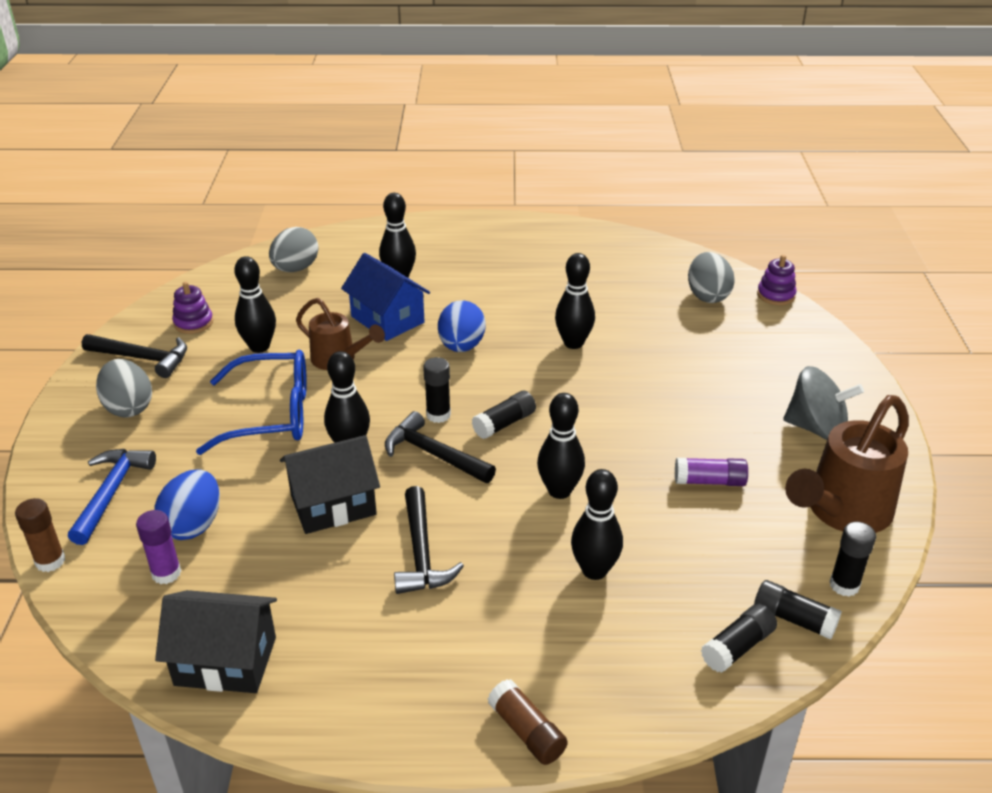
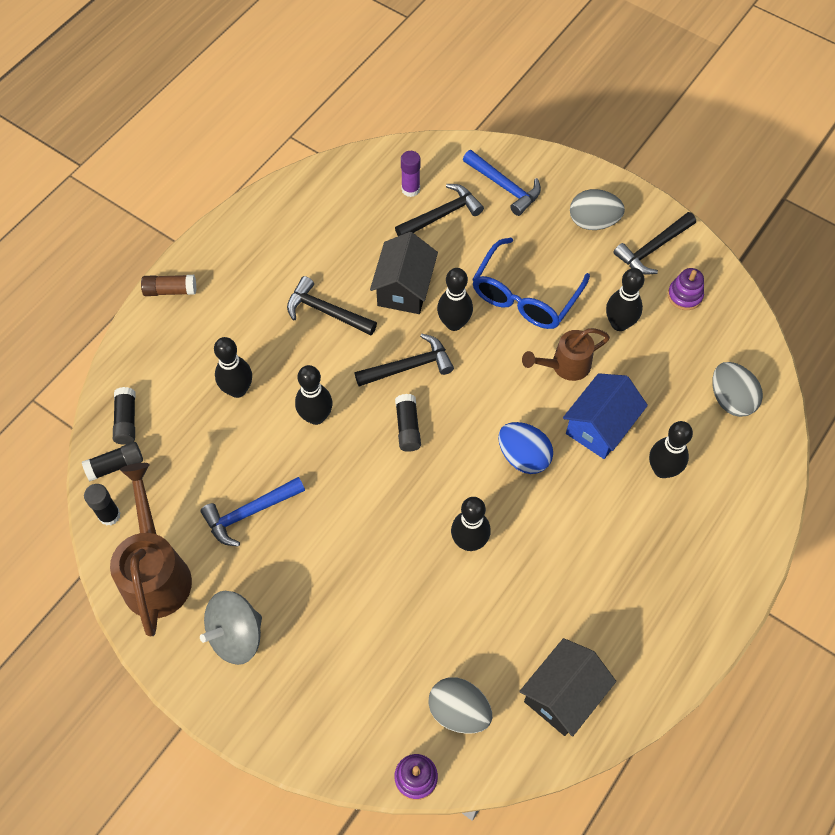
camera: 125 degrees right, 25 degrees up
brown glue stick [15,498,65,572] -> none
blue egg [154,469,220,540] -> black hammer [395,184,484,236]
black house [155,590,277,693] -> black house moved to [519,638,616,737]
blue house [341,253,430,341] -> blue house turned 45 degrees counterclockwise [563,373,648,459]
black glue stick [423,357,451,423] -> none
purple glue stick [675,458,748,486] -> blue hammer [200,477,305,547]

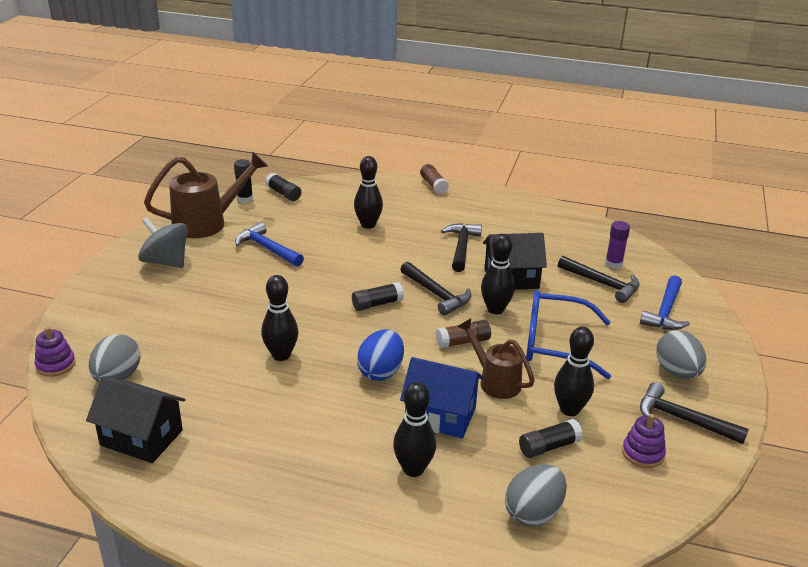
camera: 70 degrees right, 30 degrees down
black glue stick [113,387,135,445] -> black glue stick moved to [519,419,583,458]
black bowling pin [295,365,333,425] -> none
none -> brown glue stick [436,320,491,348]

